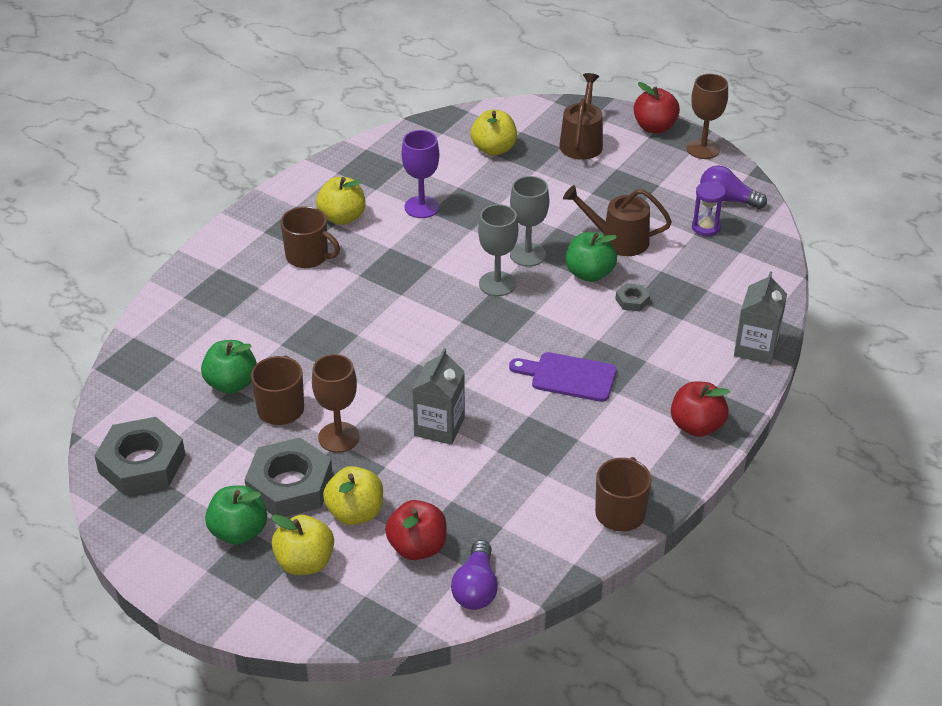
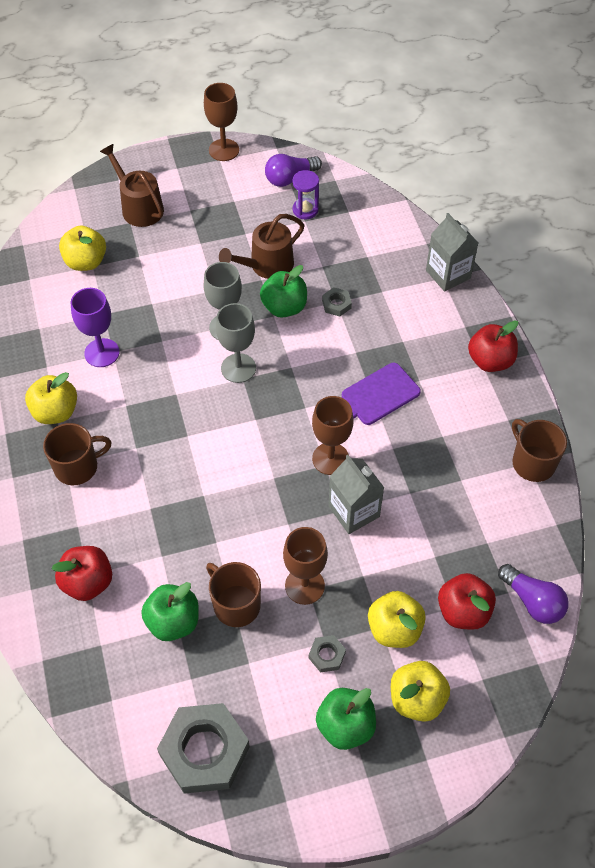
camera: 50 degrees left, 15 degrees up
grey nut [245,438,333,517] -> grey nut [309,635,346,673], size x0.44
red apple [634,82,680,133] -> red apple moved to [52,546,112,601]
none -> brown goblet [312,396,353,475]

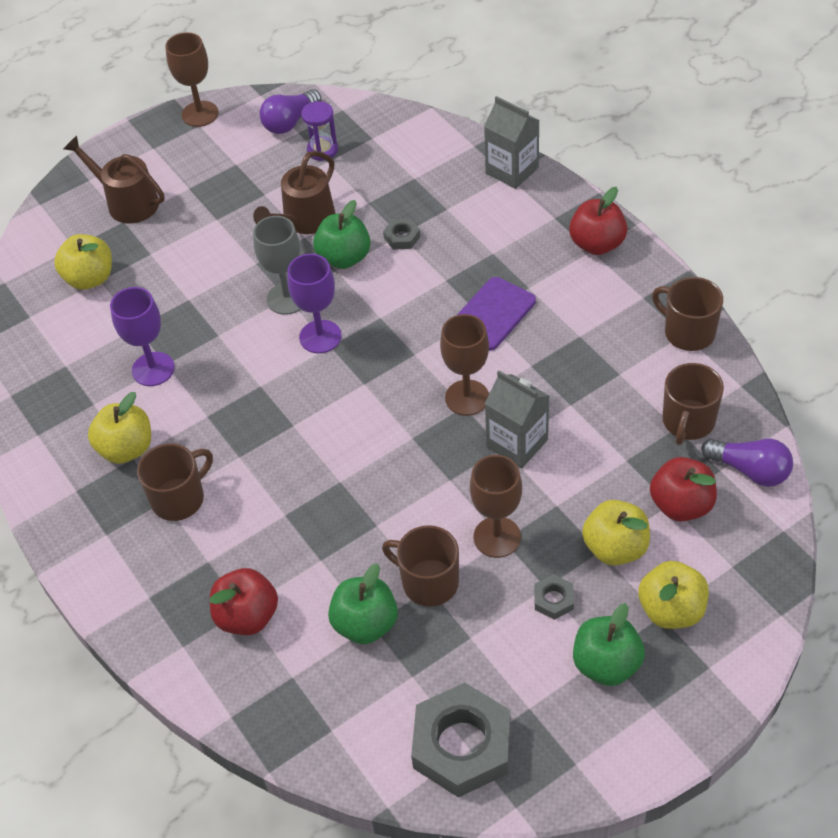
camera: 15 degrees left, 5 degrees down
grey goblet [216,303,256,383] -> purple goblet [287,254,342,353]
none -> brown mug [663,363,724,445]

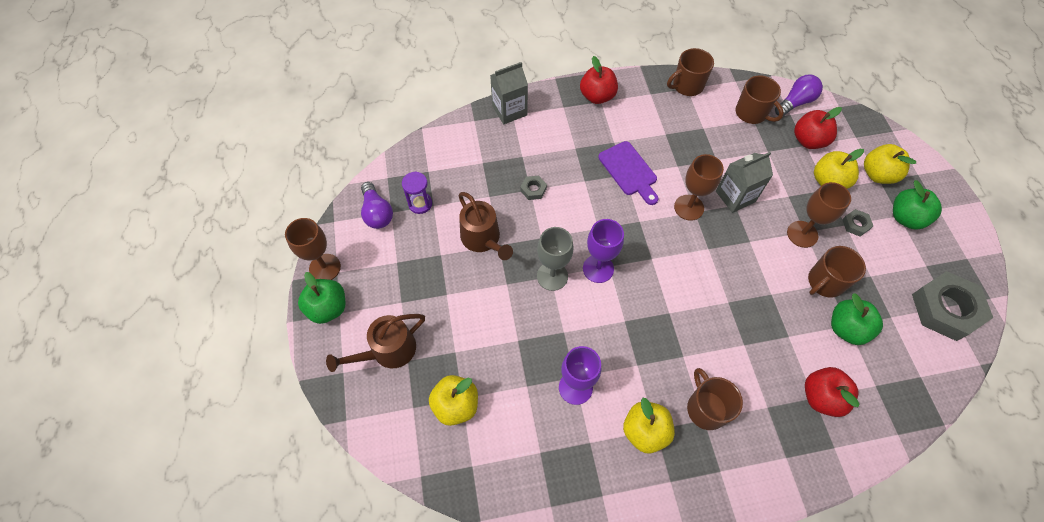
camera: 70 degrees left, 10 degrees up
green apple [313,200,371,269] -> green apple moved to [298,272,345,324]

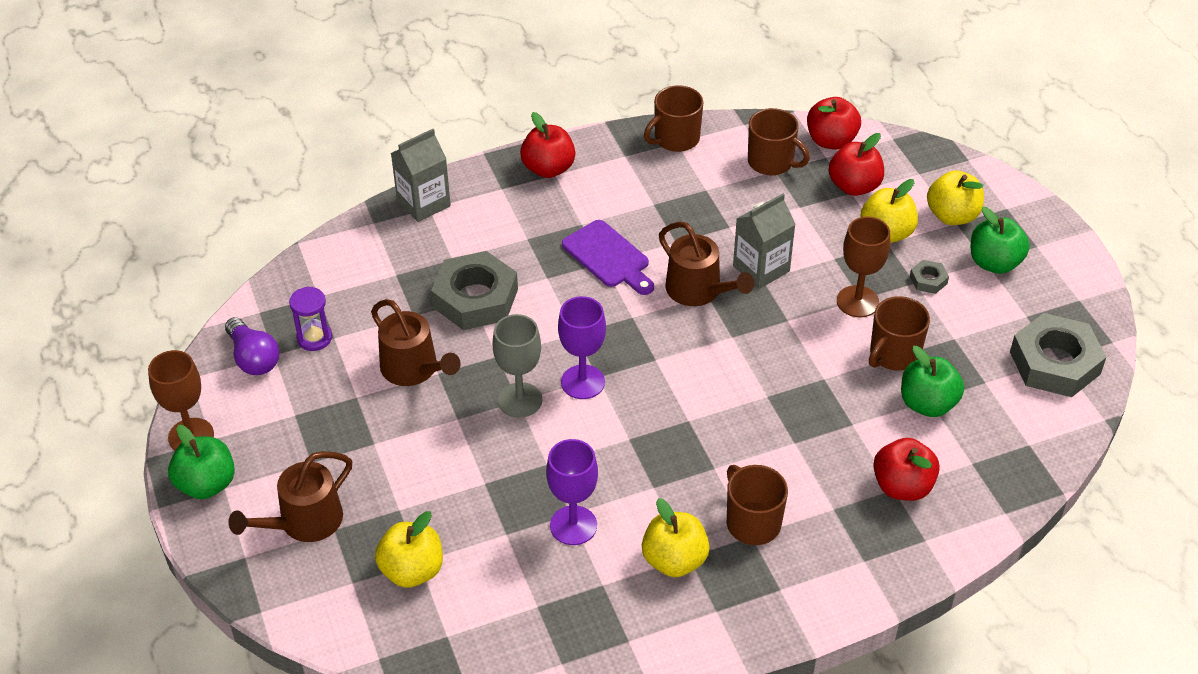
camera: 10 degrees left, 15 degrees down
grey nut [520,176,547,200] -> grey nut [431,251,518,330], size x2.28
brown goblet [674,154,724,221] -> brown watering can [659,222,754,306]
purple light bulb [775,75,823,116] -> red apple [807,97,861,150]

